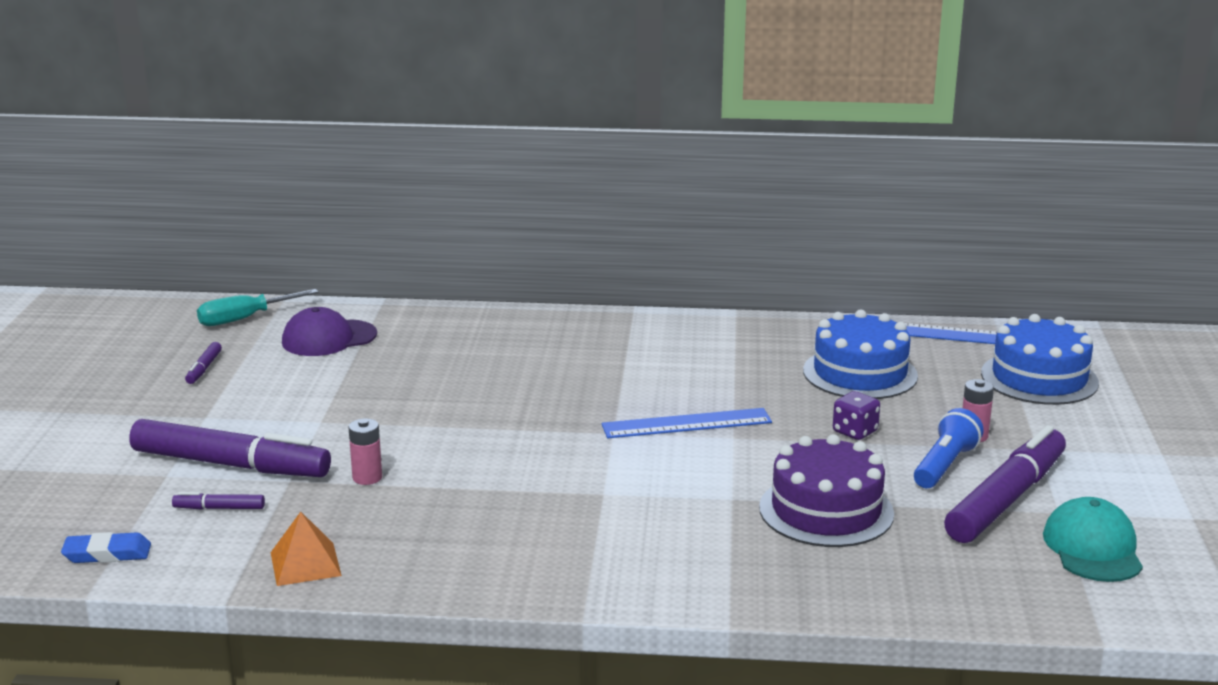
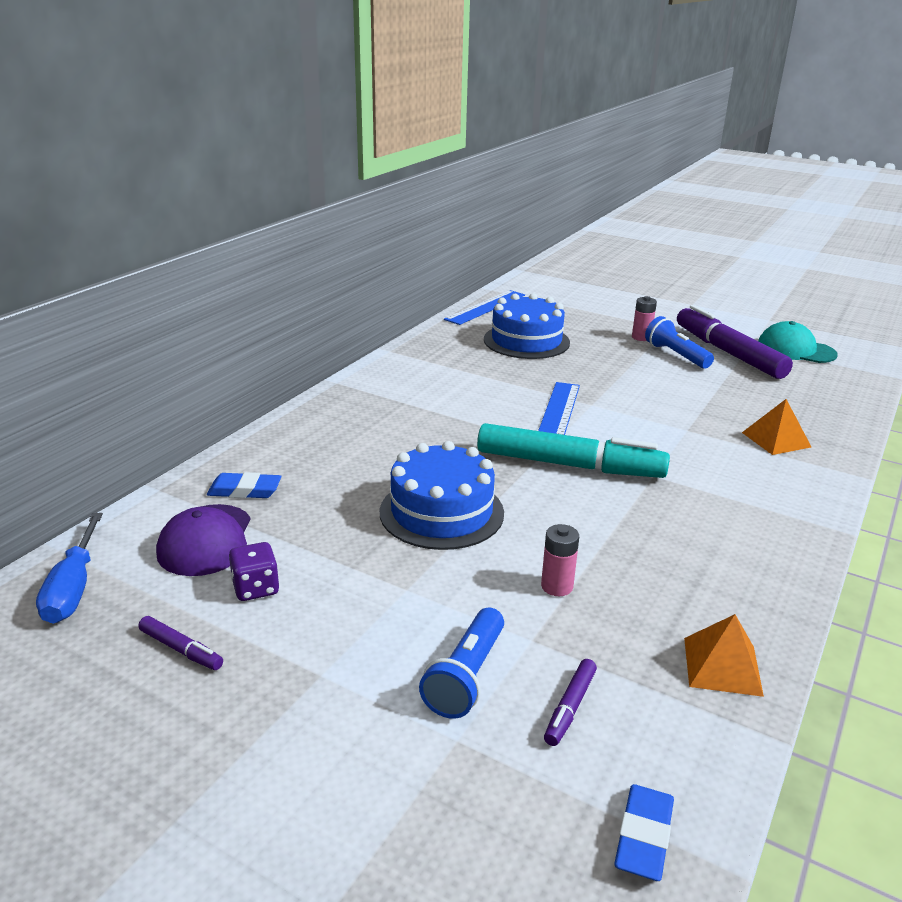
camera: 65 degrees left, 5 degrees up
purple marker [129,419,331,477] -> blue flashlight [419,608,504,719]
turquoise screwdriver [197,289,318,326] -> blue screwdriver [36,513,103,624]
purple cake [759,434,894,547] -> none
purple dice [833,391,880,440] -> purple dice moved to [229,542,279,601]
blue cake [981,314,1099,405] -> blue cake moved to [380,441,504,550]
none -> blue eraser [207,472,281,498]
none -> turquoise marker [477,423,670,478]
none -> orange pyramid [742,399,811,455]

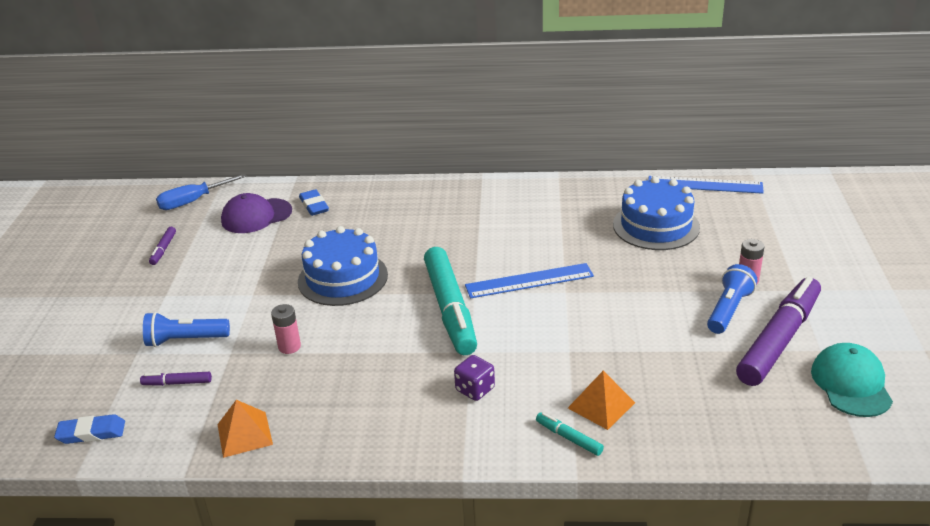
camera: 65 degrees right, 5 degrees up
purple dice [229,542,279,601] -> purple dice moved to [454,355,495,401]
none -> turquoise marker [536,412,604,456]

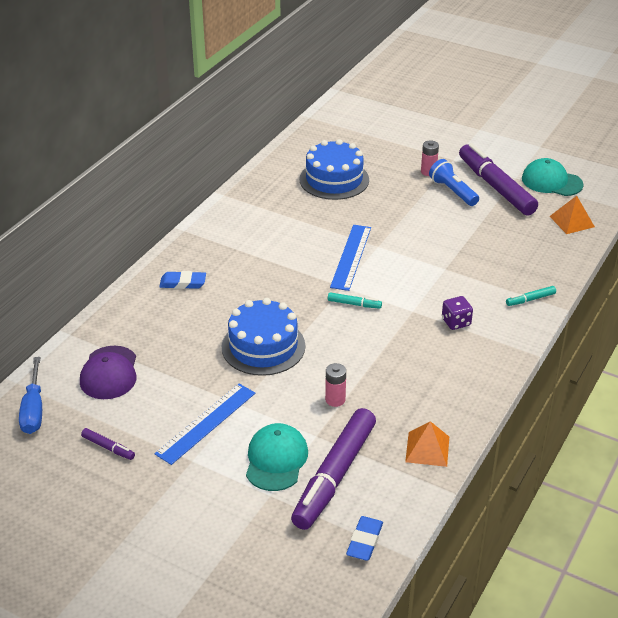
camera: 65 degrees left, 5 degrees up
purple marker [140,372,212,386] -> purple marker [291,408,376,530], size x2.44
blue flashlight [143,312,230,347] -> turquoise cap [246,423,308,491]
blue eraser [299,189,329,216] -> blue eraser moved to [159,271,206,289]
turquoise marker [424,247,477,355] -> turquoise marker [328,292,382,309], size x0.41
orange pyramid [568,371,635,430] -> orange pyramid moved to [549,196,595,234]
blue ruler [648,176,764,194] -> blue ruler moved to [155,384,255,465]

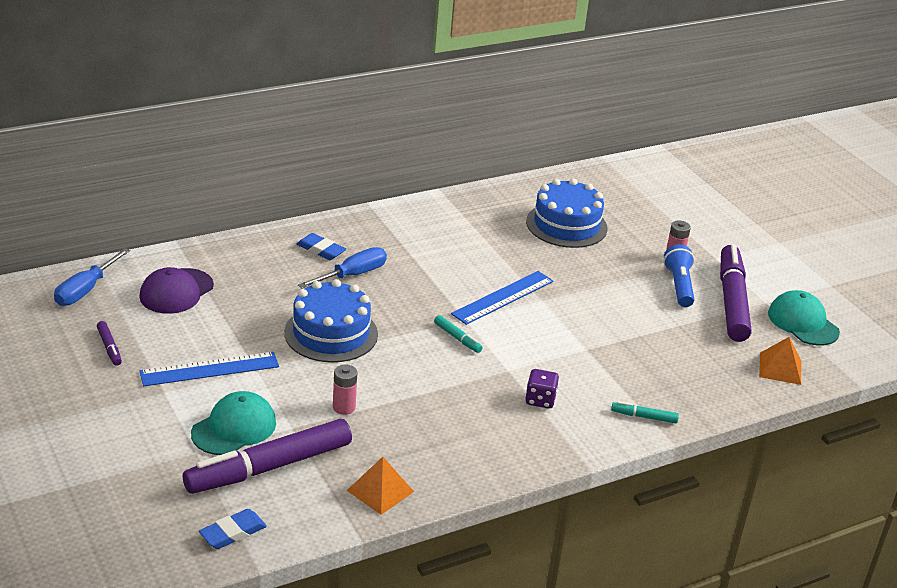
camera: 30 degrees right, 5 degrees down
none -> blue screwdriver [298,247,387,289]

